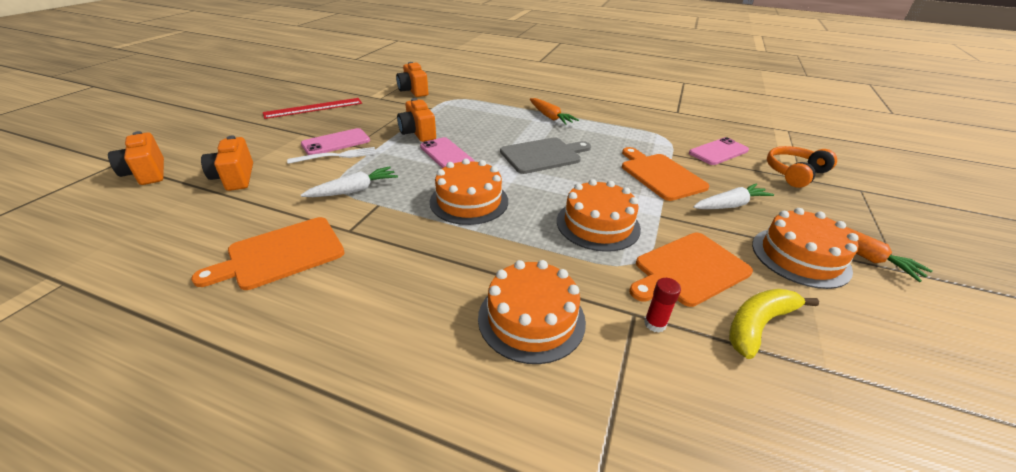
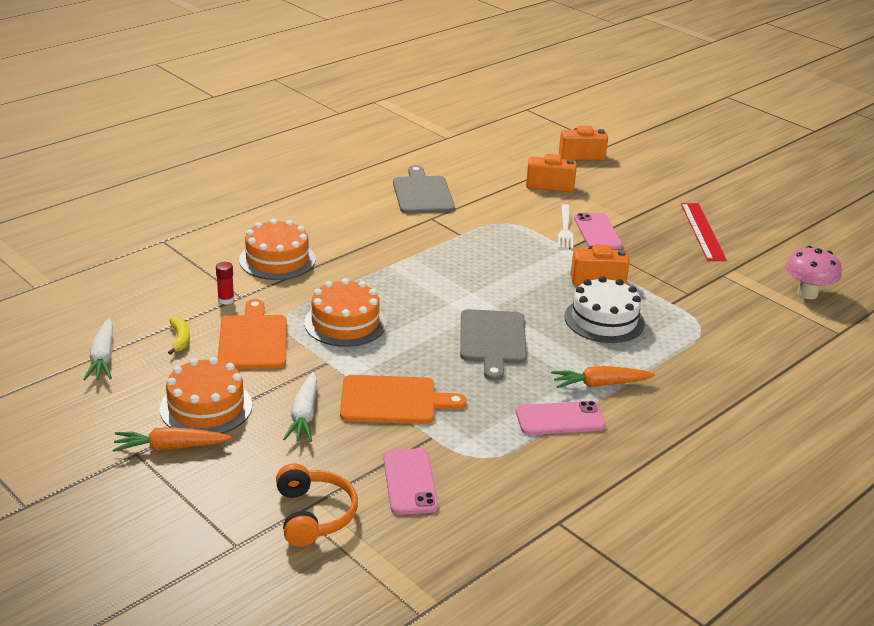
camera: 115 degrees right, 5 degrees down
orange cutting board [191,217,345,290] -> grey cutting board [393,165,455,214]
white carrot [301,166,398,197] -> white carrot moved to [83,319,113,380]
orange camera [396,62,429,97] -> none
pink phone [420,137,475,168] -> pink phone moved to [516,401,606,435]
orange cake [430,158,508,225] -> none
yellow banana [729,289,819,359] -> yellow banana [168,317,190,355], size x0.61
none -> white cake [564,276,645,343]
none -> pink mushroom [786,246,842,299]

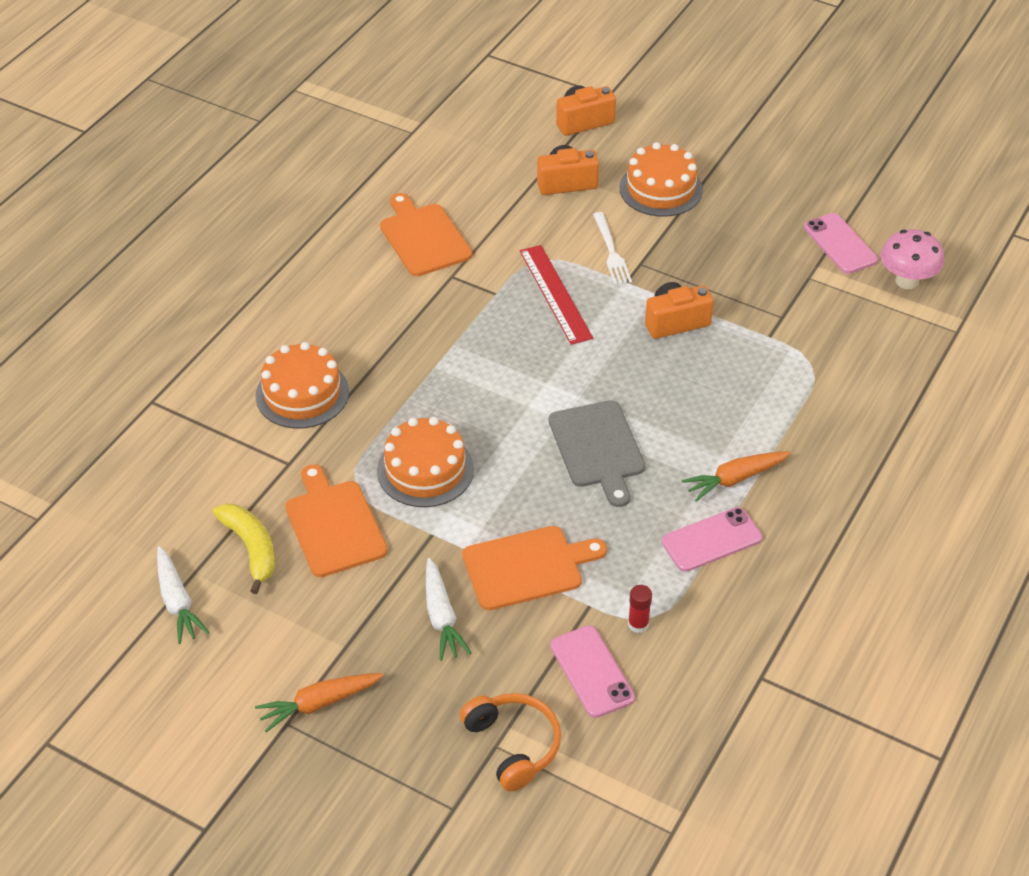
camera: 15 degrees left, 15 degrees up
orange cake [160,357,252,433] -> orange cake moved to [620,142,703,217]
yellow banana [168,317,190,355] -> yellow banana [213,504,275,594], size x1.63
red glue stick [216,262,234,305] -> red glue stick moved to [628,585,652,633]
grey cutting board [393,165,455,214] -> orange cutting board [380,193,473,277]
white cake [564,276,645,343] -> none
pink phone [574,213,622,249] -> pink phone moved to [804,213,878,274]
red ruler [681,203,727,261] -> red ruler moved to [520,245,593,345]

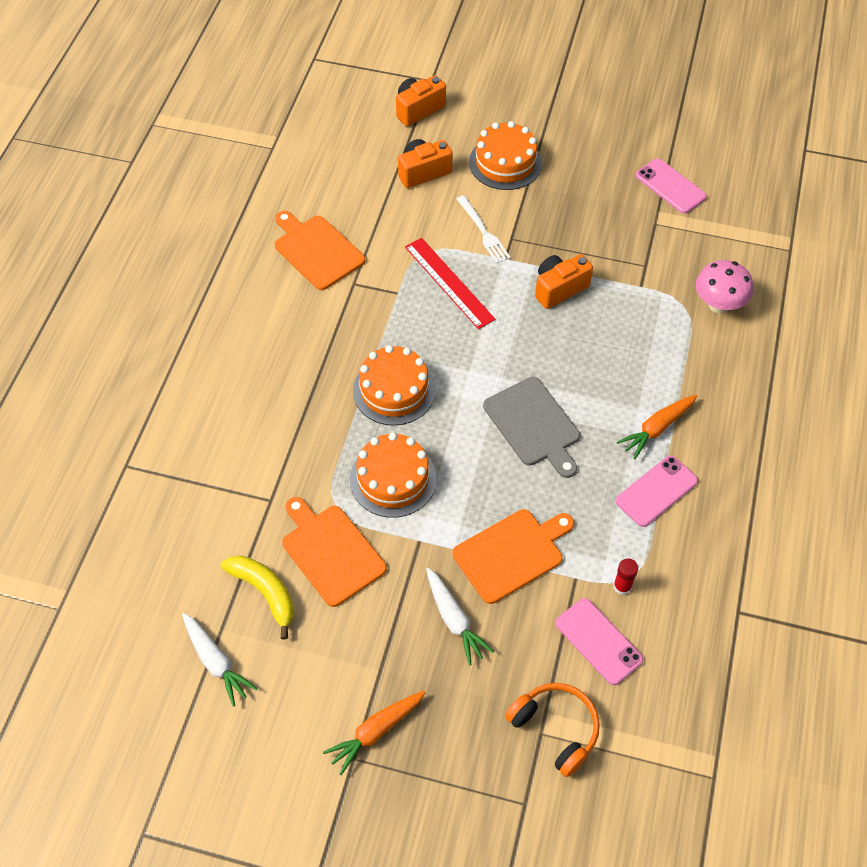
camera: 15 degrees left, 10 degrees up
orange cake [255,342,349,429] -> orange cake moved to [353,345,436,426]
pink mushroom [881,229,944,289] -> pink mushroom moved to [696,260,753,313]

